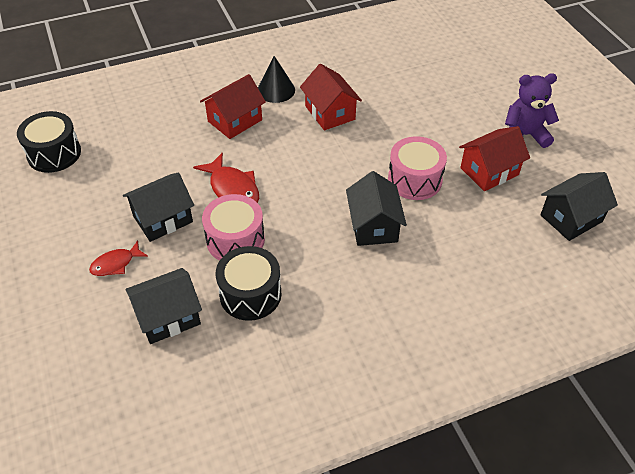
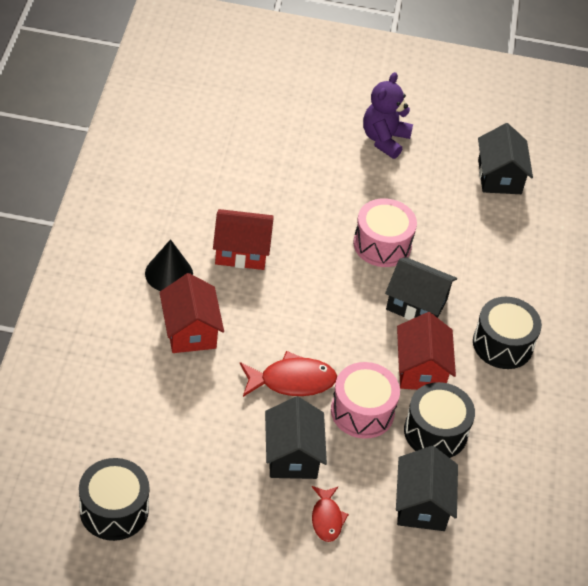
camera: 65 degrees left, 0 degrees up
red house [459,126,530,191] -> red house moved to [397,312,456,390]
none -> black drum [473,297,542,369]

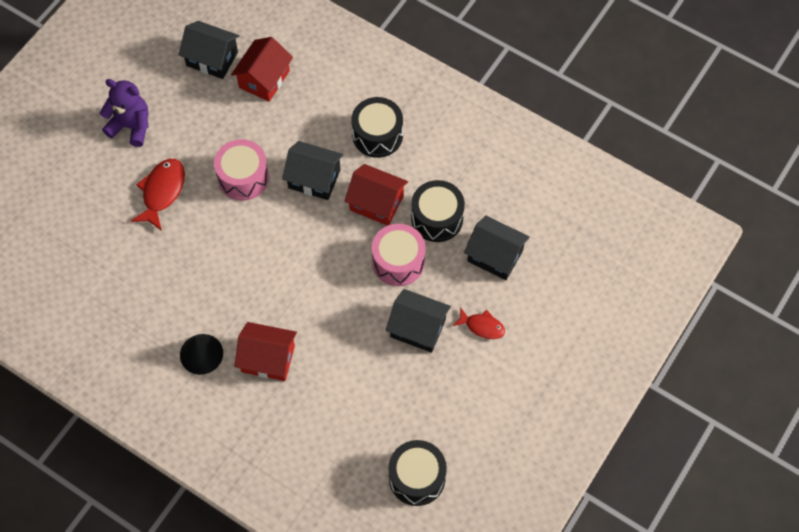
camera: 60 degrees left, 15 degrees up
red house [213,209,274,270] -> red house moved to [231,37,293,102]
red fish [240,351,337,397] -> red fish moved to [131,159,185,231]
purple teddy bear [363,72,413,159] -> purple teddy bear turned 150 degrees clockwise [100,79,149,147]
black house [385,257,457,320] -> black house turned 60 degrees clockwise [282,141,343,200]

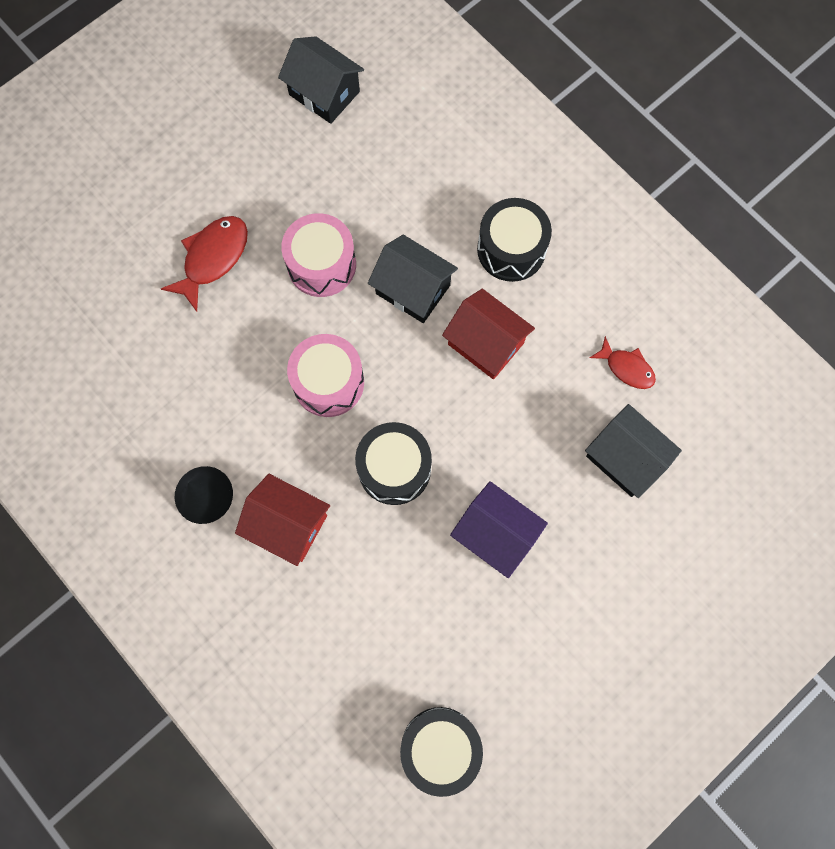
camera: 15 degrees right, 10 degrees up
purple teddy bear [100,79,149,147] -> none
red house [231,37,293,102] -> none
pink drum [372,224,426,286] -> pink drum moved to [287,334,364,417]
black house [386,289,451,353] -> purple house [450,481,548,578]
black drum [411,180,465,242] -> black drum moved to [355,422,432,505]
red fish [453,307,505,339] -> red fish moved to [590,336,656,389]

